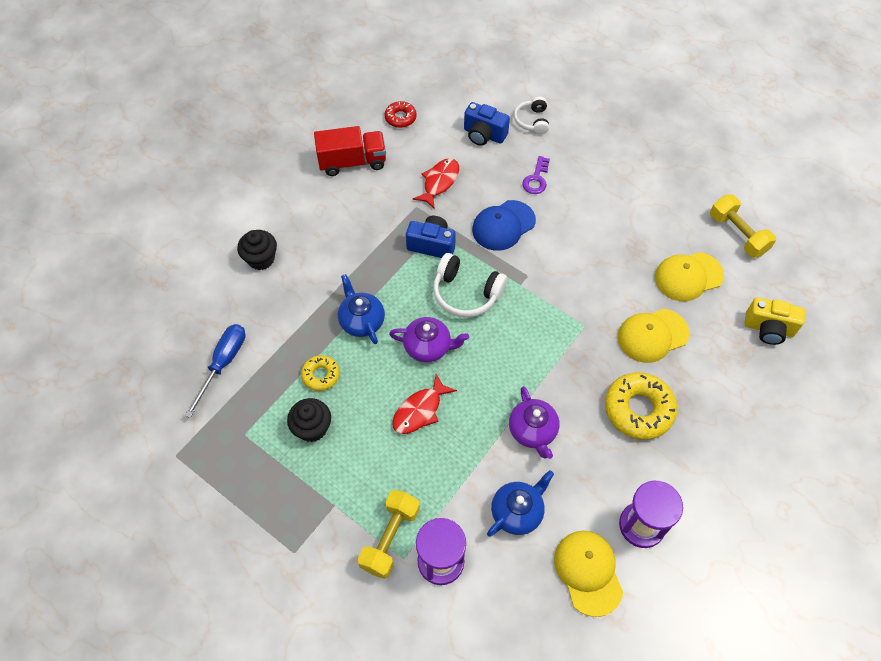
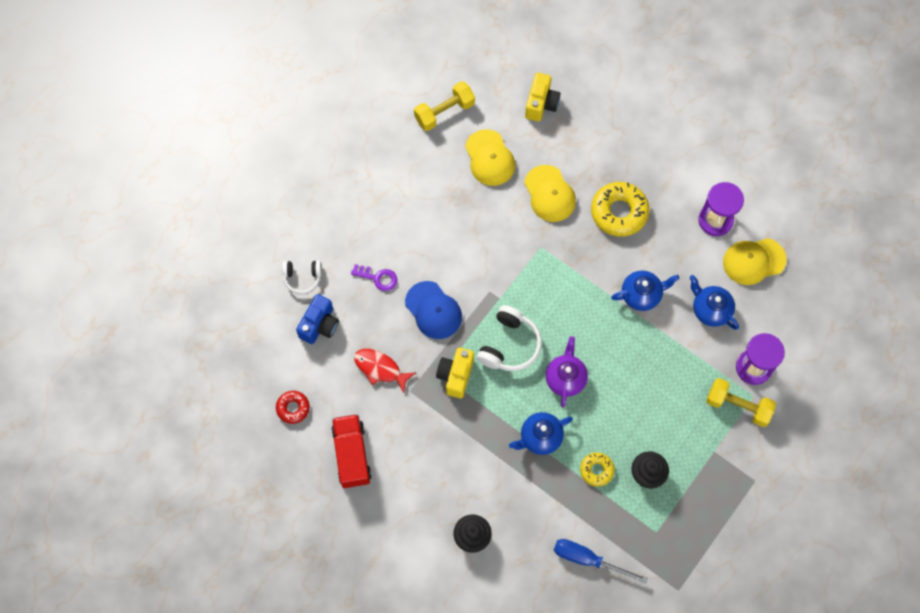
camera: 90 degrees left, 10 degrees up
red fish [392,374,457,434] -> none
blue camera [406,216,456,258] -> yellow camera [436,348,474,398]
purple teapot [509,386,559,459] -> blue teapot [611,270,679,311]

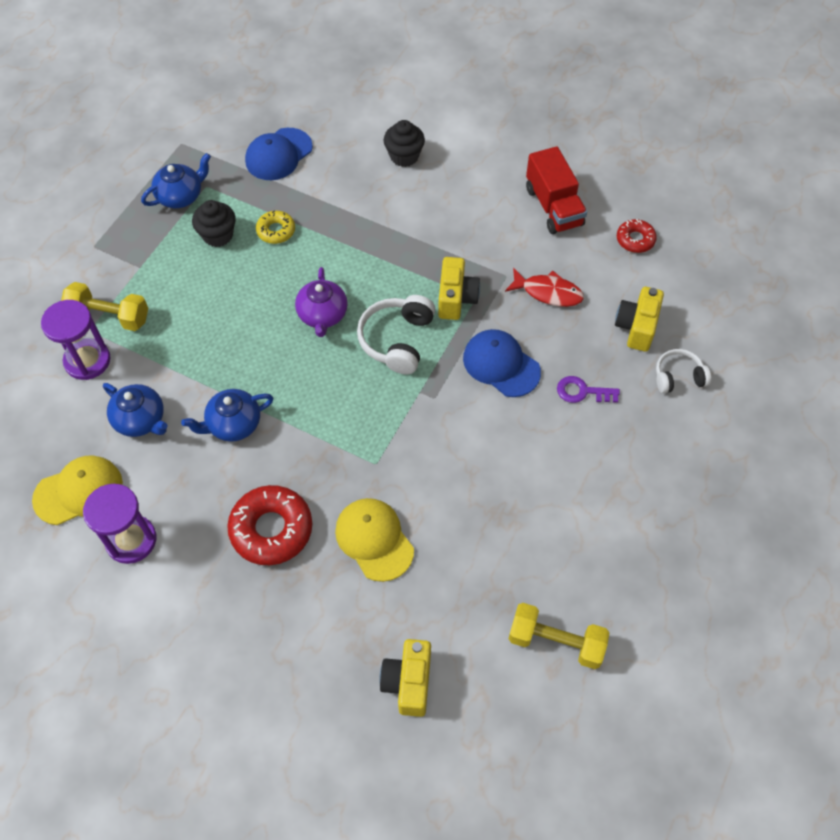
camera: 170 degrees right, 10 degrees down
blue camera [296,294,339,344] -> yellow camera [615,287,664,352]
yellow dumbbell [414,81,475,131] -> yellow dumbbell turned 60 degrees clockwise [508,603,610,669]
yellow cap [465,129,515,186] -> none
blue teapot [509,412,573,455] -> blue teapot moved to [141,153,211,208]
blue screwdriver [554,539,648,583] -> blue cap [245,128,313,180]
yellow donut [591,182,649,237] -> red donut [227,485,312,565]

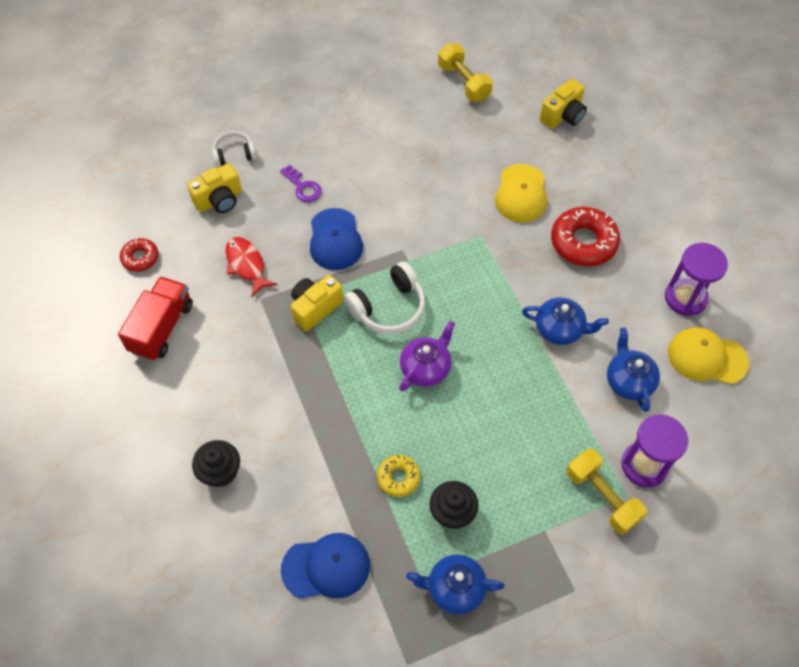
camera: 140 degrees left, 0 degrees up
white headphones [656,349,711,394] -> white headphones turned 135 degrees clockwise [212,131,257,167]

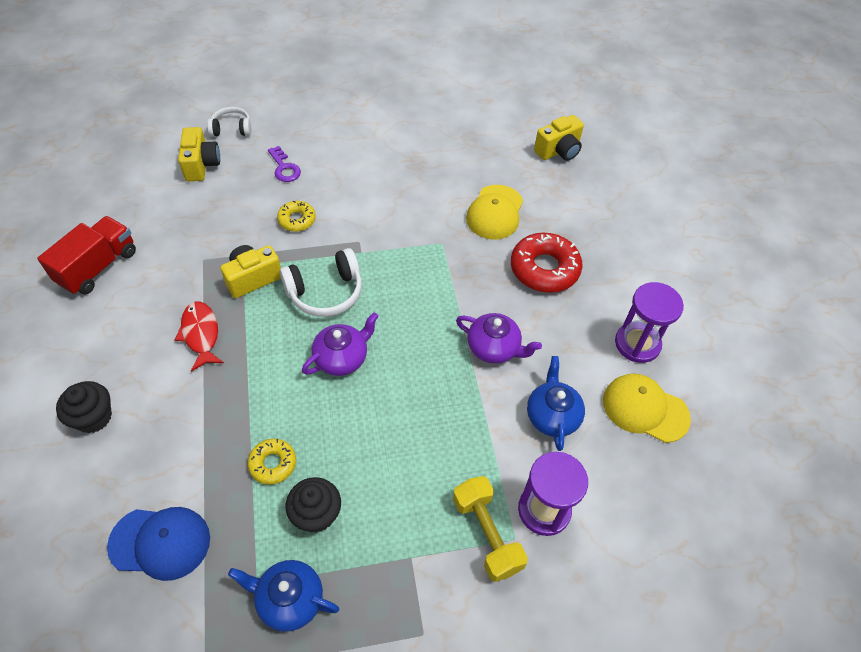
camera: 10 degrees right, 5 degrees down
red donut [120,238,159,272] -> none
yellow camera [187,163,242,213] -> yellow camera turned 75 degrees counterclockwise [178,127,220,181]
red fish [226,237,277,297] -> red fish moved to [175,302,224,372]
blue cap [310,208,363,270] -> yellow donut [277,201,316,232]
yellow dumbbell [438,43,493,102] -> none
blue teapot [522,297,609,345] -> purple teapot [456,313,542,364]

